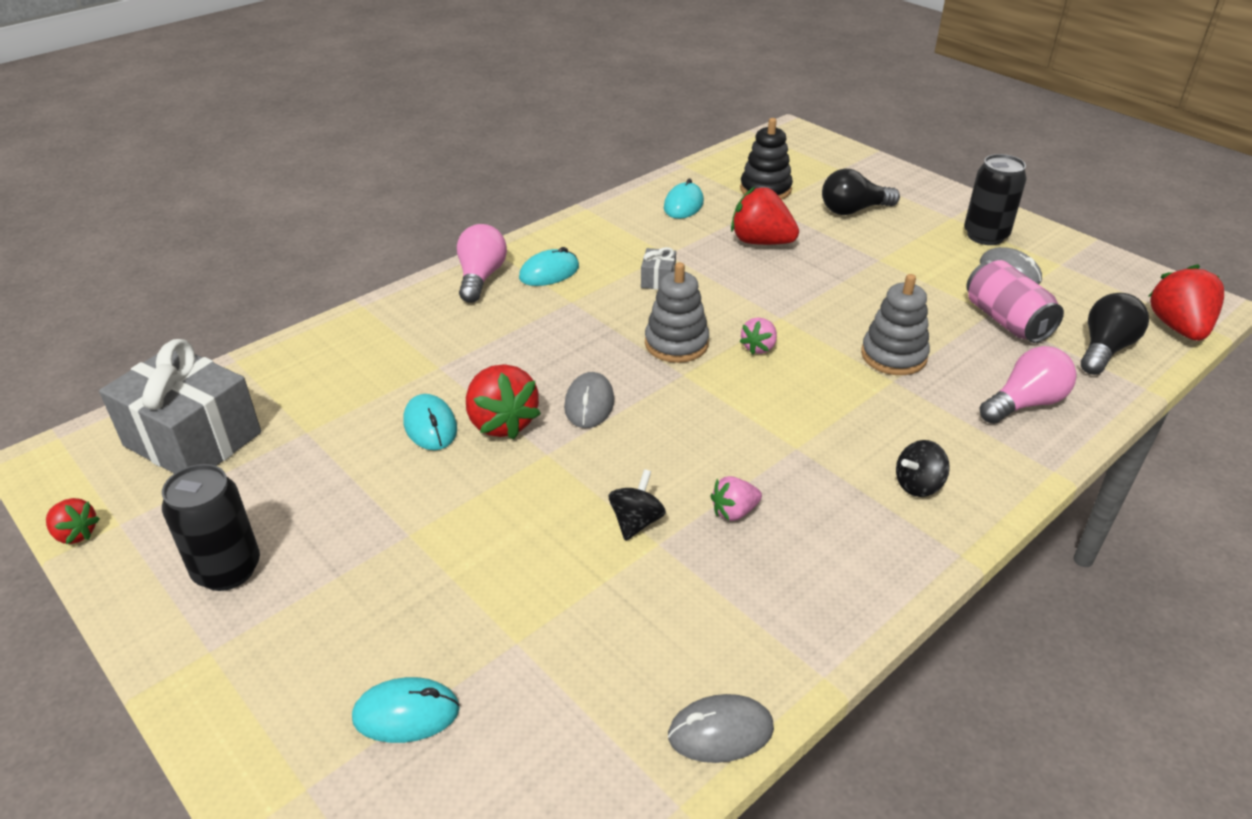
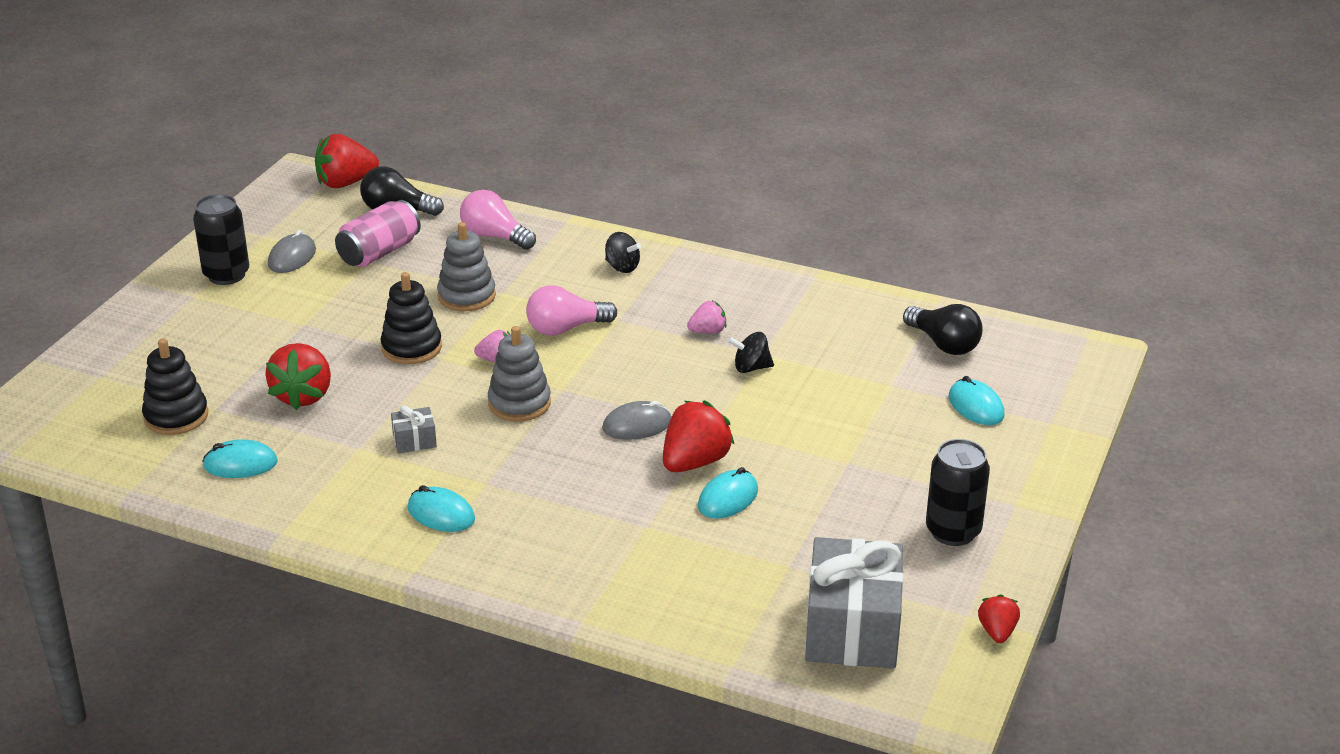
camera: 115 degrees left, 5 degrees down
pink light bulb [457,224,507,303] -> pink light bulb moved to [526,285,617,336]
grey mouse [668,694,774,763] -> none
pink strawberry [711,476,762,521] -> pink strawberry turned 60 degrees counterclockwise [687,301,726,334]
black light bulb [822,169,900,215] -> black light bulb moved to [903,304,983,355]
none -> black stacking toy [381,272,442,364]

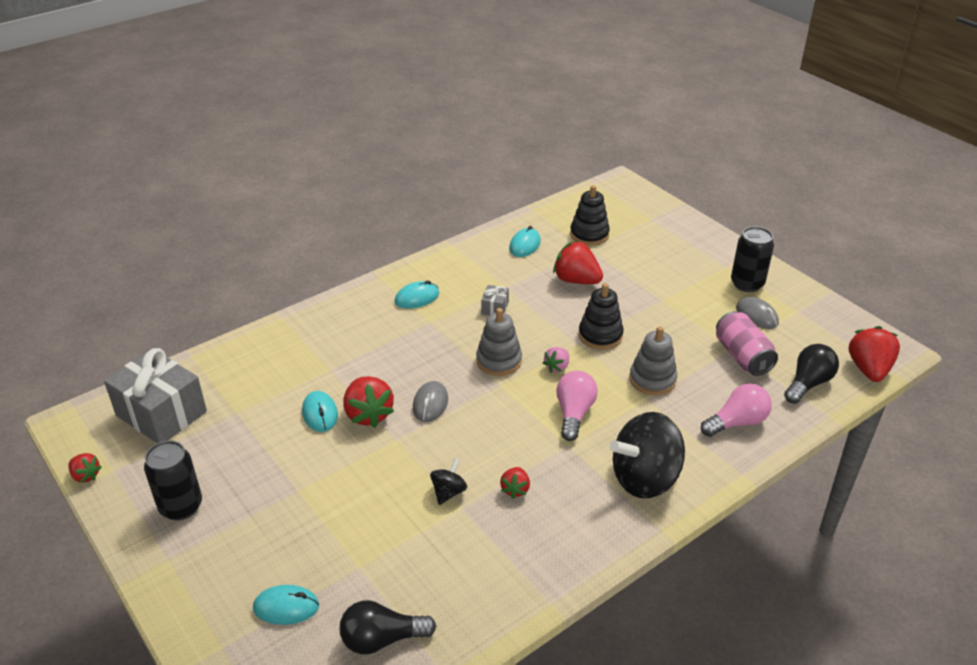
camera: 120 degrees right, 5 degrees up
black spinning top [605,232,641,273] -> black spinning top [610,412,685,498], size x2.18
pink strawberry [687,301,726,334] -> red strawberry [500,467,530,499]

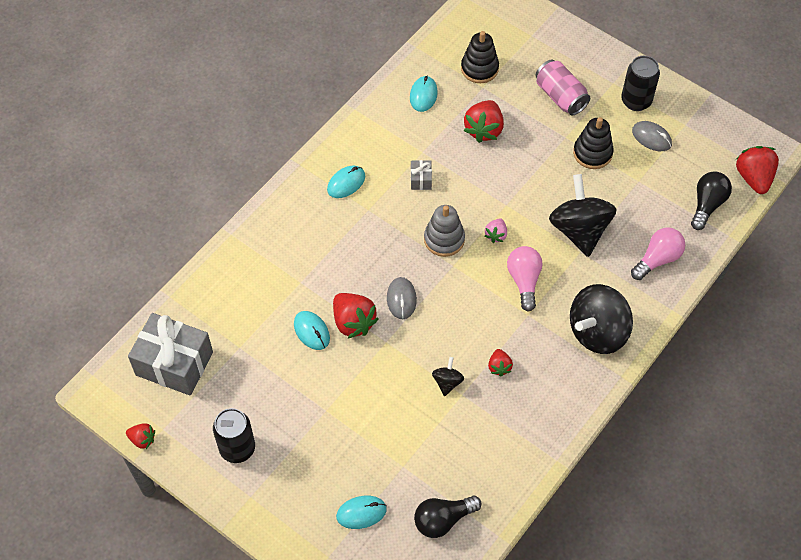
camera: 15 degrees left, 20 degrees up
red strawberry [553,241,603,284] -> red strawberry turned 90 degrees counterclockwise [464,100,504,143]
black stacking toy [579,283,624,350] -> black stacking toy moved to [573,117,614,169]
grey stacking toy [630,326,677,396] -> black spinning top [549,174,617,257]
pink can [716,311,778,376] -> pink can moved to [535,60,590,116]

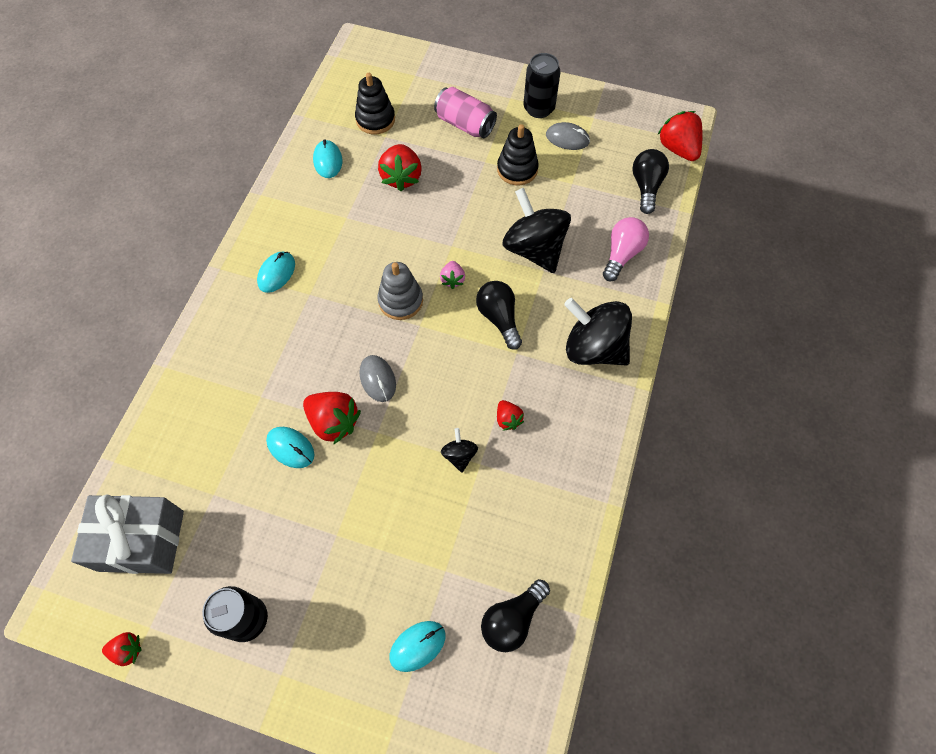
camera: 20 degrees left, 5 degrees up
grey gift [411,160,432,190] -> none
pink light bulb [507,246,543,312] -> black light bulb [476,281,522,350]
black spinning top [570,284,633,354] -> black spinning top turned 90 degrees clockwise [564,298,632,365]

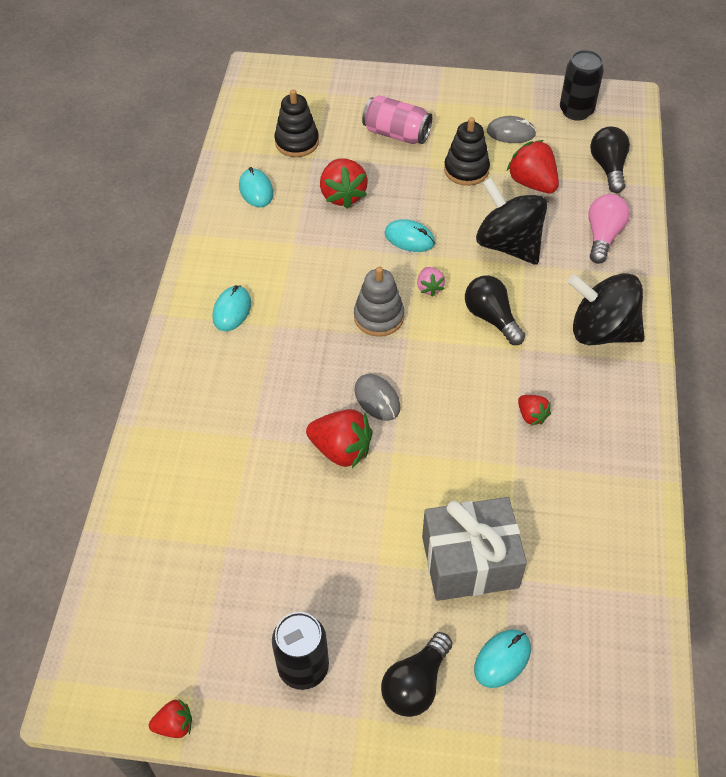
camera: 10 degrees left, 10 degrees down
grey gift [71,494,184,574] -> grey gift moved to [422,497,527,601]
turquoise mouse [266,427,314,468] -> turquoise mouse moved to [384,219,435,252]
black spinning top [441,428,478,473] -> none
black light bulb [481,579,550,652] -> black light bulb moved to [381,632,452,717]
black can [524,53,560,118] -> black can moved to [560,50,604,120]
red strawberry [657,111,703,161] -> red strawberry moved to [507,140,559,193]

